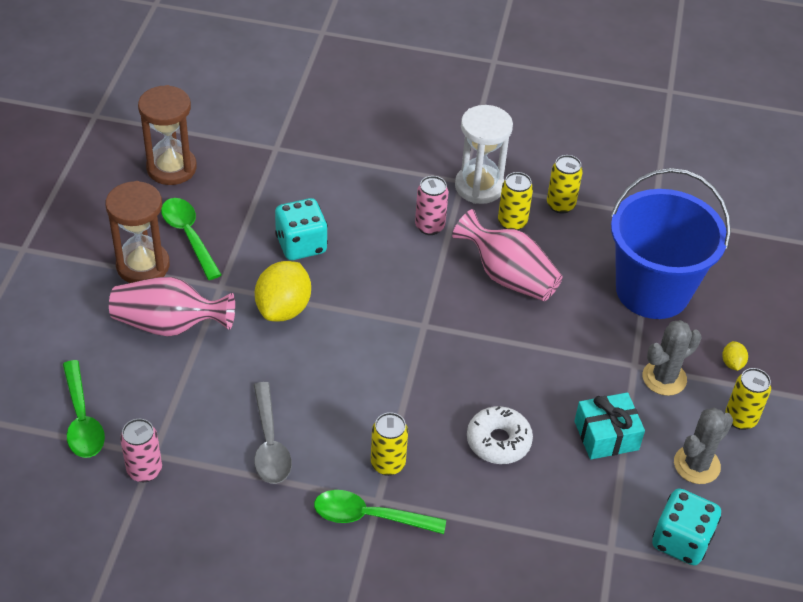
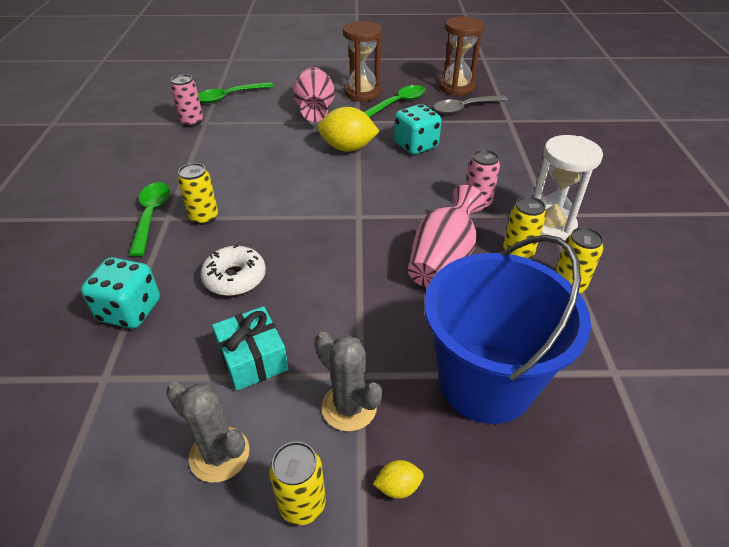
camera: 80 degrees right, 5 degrees down
grey spoon [253,382,292,484] -> grey spoon moved to [433,95,508,114]
turquoise dice [652,488,721,566] -> turquoise dice moved to [81,257,160,328]

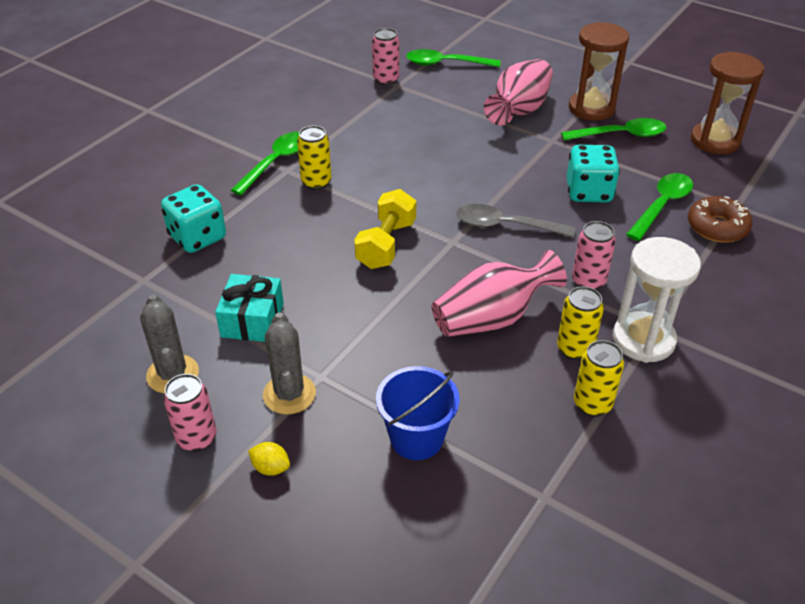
camera: 35 degrees right, 0 degrees up
white donut [201,245,266,296] -> none
yellow can [269,441,326,525] -> pink can [163,374,217,452]
yellow lemon [318,107,380,152] -> none
blue bucket [424,235,591,424] -> blue bucket [376,366,459,460], size x0.55
grey spoon [433,95,508,114] -> grey spoon moved to [456,204,575,237]
none -> yellow dumbbell [354,189,416,269]
none -> green spoon [626,173,693,241]
none -> brown donut [688,196,753,243]

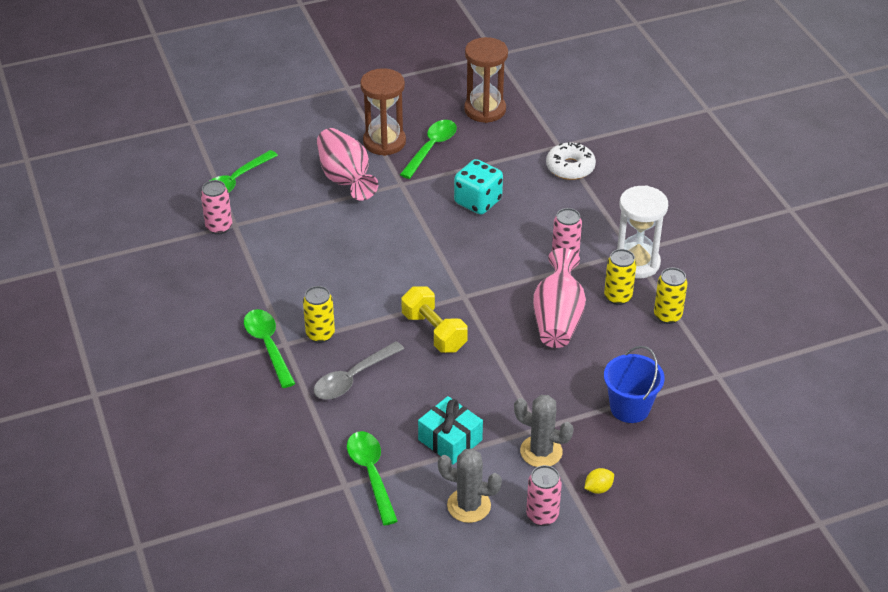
camera: 55 degrees left, 0 degrees up
turquoise dice [161,184,226,253] -> none
grey spoon [456,204,575,237] -> grey spoon moved to [314,341,404,400]
green spoon [626,173,693,241] -> green spoon moved to [347,431,398,525]
brown donut [688,196,753,243] -> white donut [546,142,596,180]

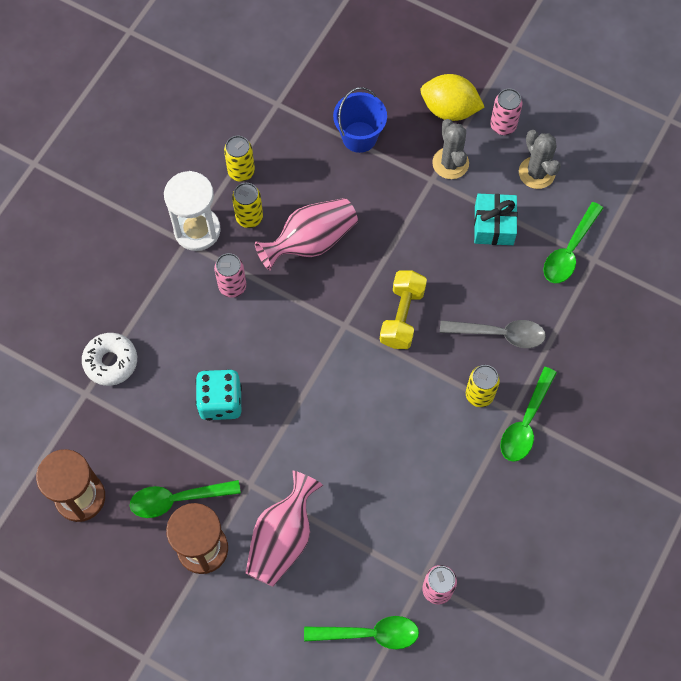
camera: 130 degrees left, 25 degrees up
yellow lemon [584,468,614,494] -> yellow lemon [421,74,484,121], size x2.22

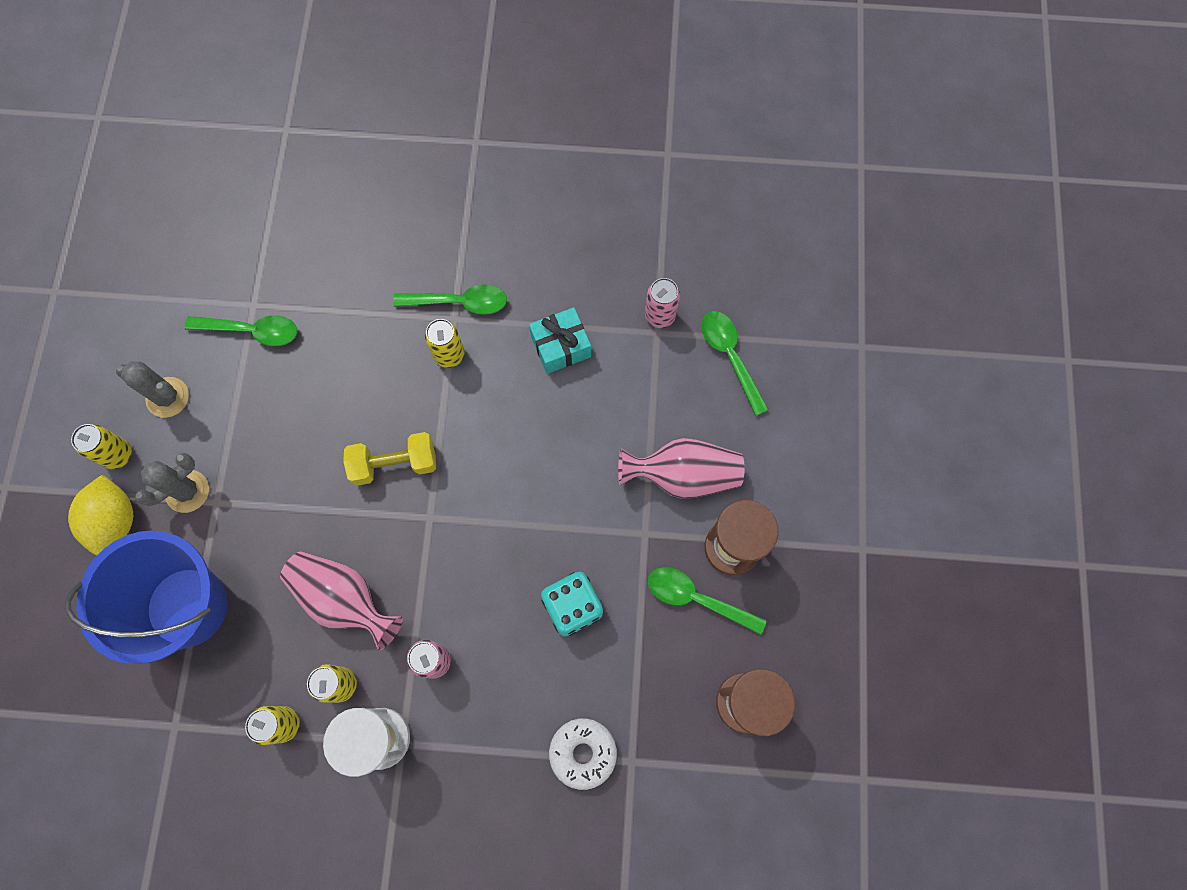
camera: 115 degrees left, 5 degrees up
green spoon [130,480,241,518] -> green spoon turned 150 degrees clockwise [648,567,767,635]
blue bucket [333,87,387,153] -> blue bucket [65,530,228,664], size x1.82
grey spoon [440,320,546,348] -> none
turquoise gift [474,194,518,245] -> turquoise gift moved to [529,307,591,374]
pink can [490,89,522,135] -> yellow can [71,424,132,469]
grey cactus [519,130,561,189] -> grey cactus turned 75 degrees clockwise [116,361,189,418]

